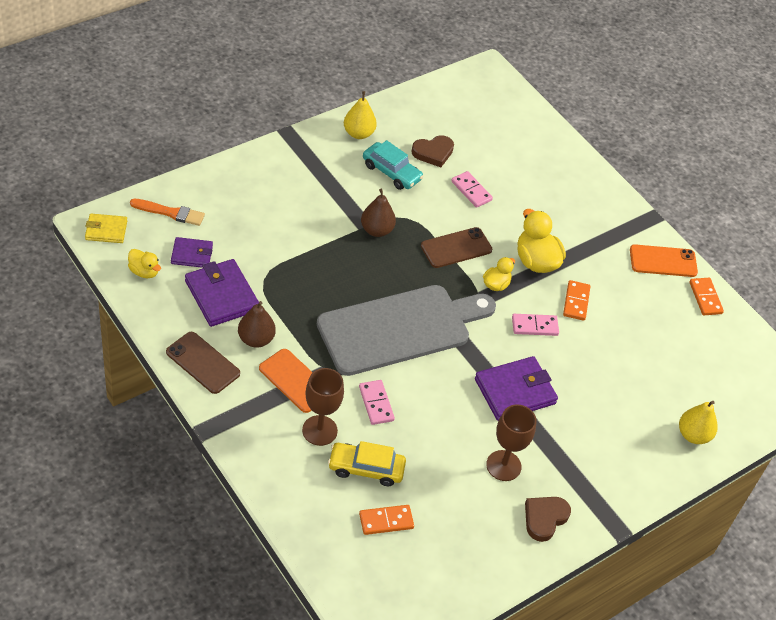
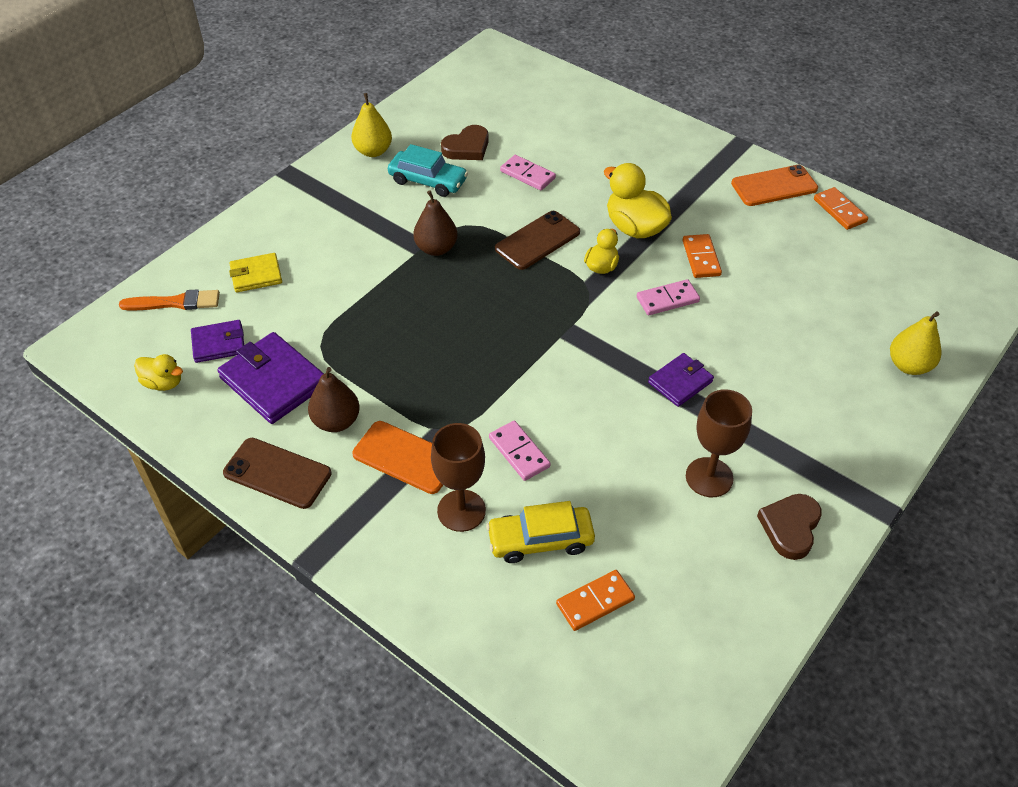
camera: 10 degrees left, 0 degrees up
yellow wallet [85,214,127,243] -> yellow wallet moved to [229,253,282,293]
grey cutting board [317,285,496,376] -> none
purple wallet [475,356,558,421] -> purple wallet [648,353,714,407], size x0.59

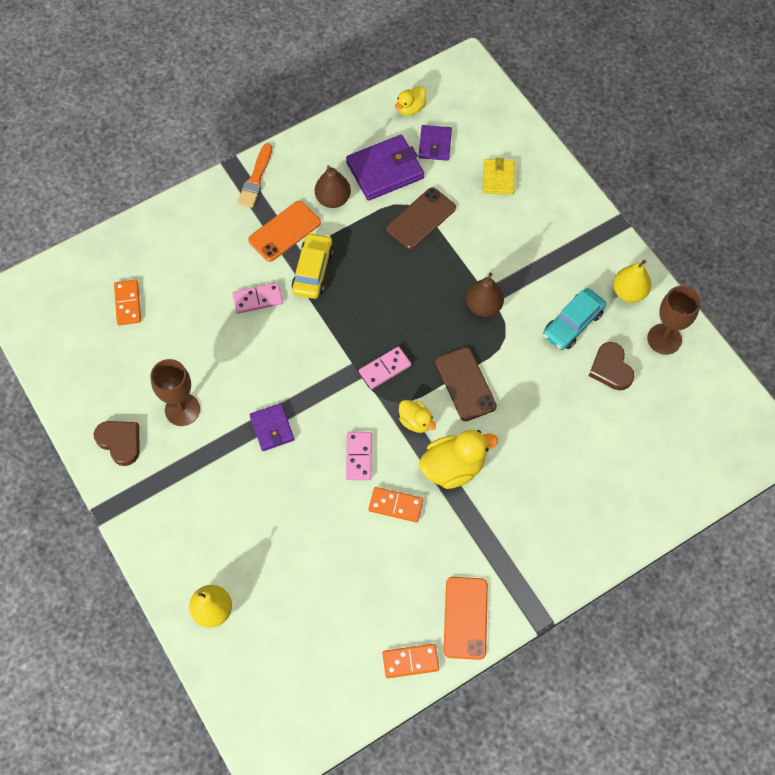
camera: 110 degrees right, 15 degrees up
orange brush [119,289,220,310] -> orange brush moved to [237,143,272,208]
brown phone [223,438,332,509] -> brown phone moved to [386,187,456,249]
brown goblet [431,423,486,532] -> brown goblet moved to [647,286,701,355]
yellow car [486,501,595,563] -> yellow car moved to [291,232,334,299]
pink domino [500,155,556,191] -> pink domino moved to [359,346,411,389]

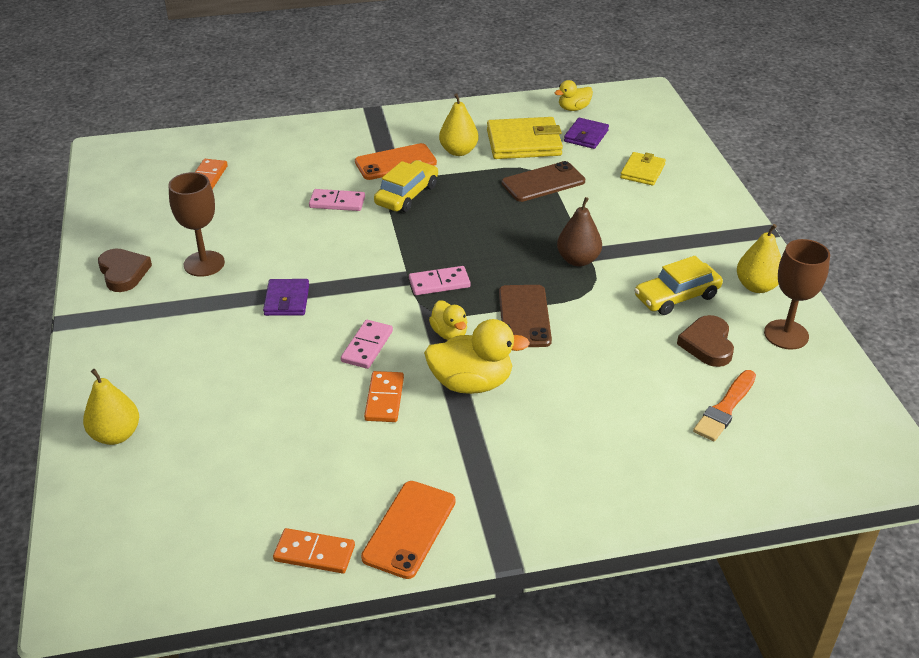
camera: 20 degrees right, 25 degrees down
orange brush [237,143,272,208] -> orange brush moved to [693,370,756,441]
brown pear [315,165,351,208] -> yellow pear [439,93,478,156]
purple wallet [346,135,424,201] -> yellow wallet [487,117,563,159]
orange domino [369,487,423,522] -> orange domino turned 60 degrees clockwise [364,371,404,422]
turquoise car [543,288,606,350] -> yellow car [634,256,723,315]

